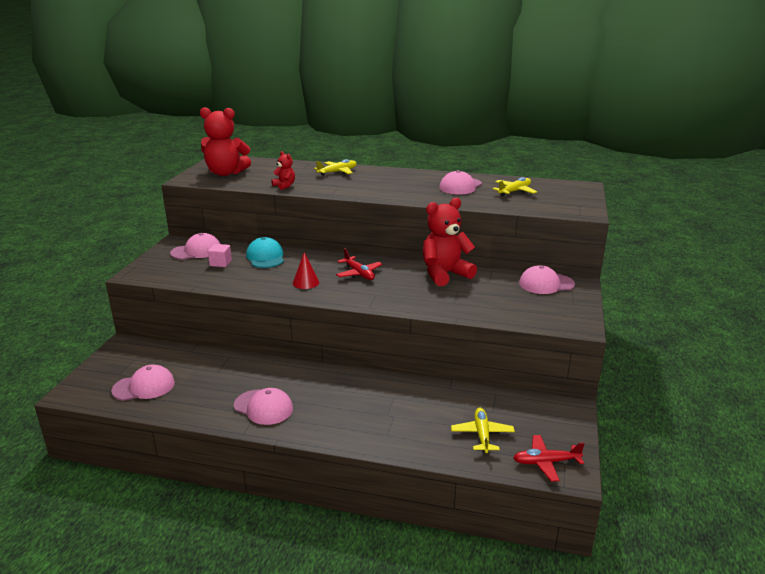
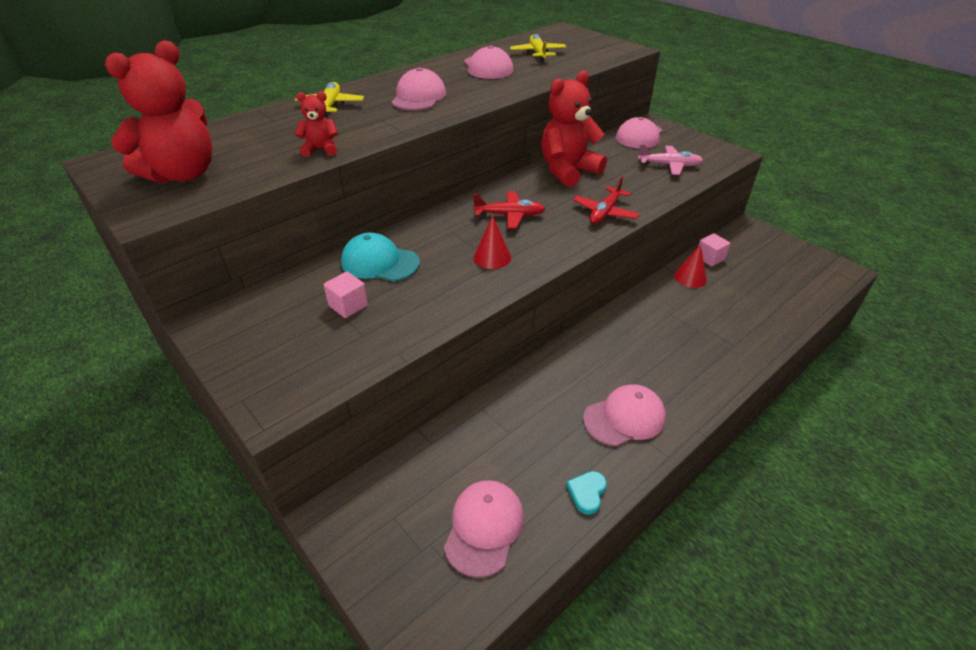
camera: 55 degrees left, 15 degrees up
pink cap [170,233,221,260] -> pink cap moved to [391,67,446,111]
red teddy bear [423,198,477,287] -> red teddy bear turned 45 degrees clockwise [541,71,607,187]
yellow plane [451,408,515,453] -> none
red plane [513,435,585,482] -> red plane moved to [573,176,640,224]
none -> turquoise heart [566,471,607,515]
none -> pink plane [638,144,703,175]
none -> red cone [674,244,707,288]
none -> pink cube [699,233,730,266]

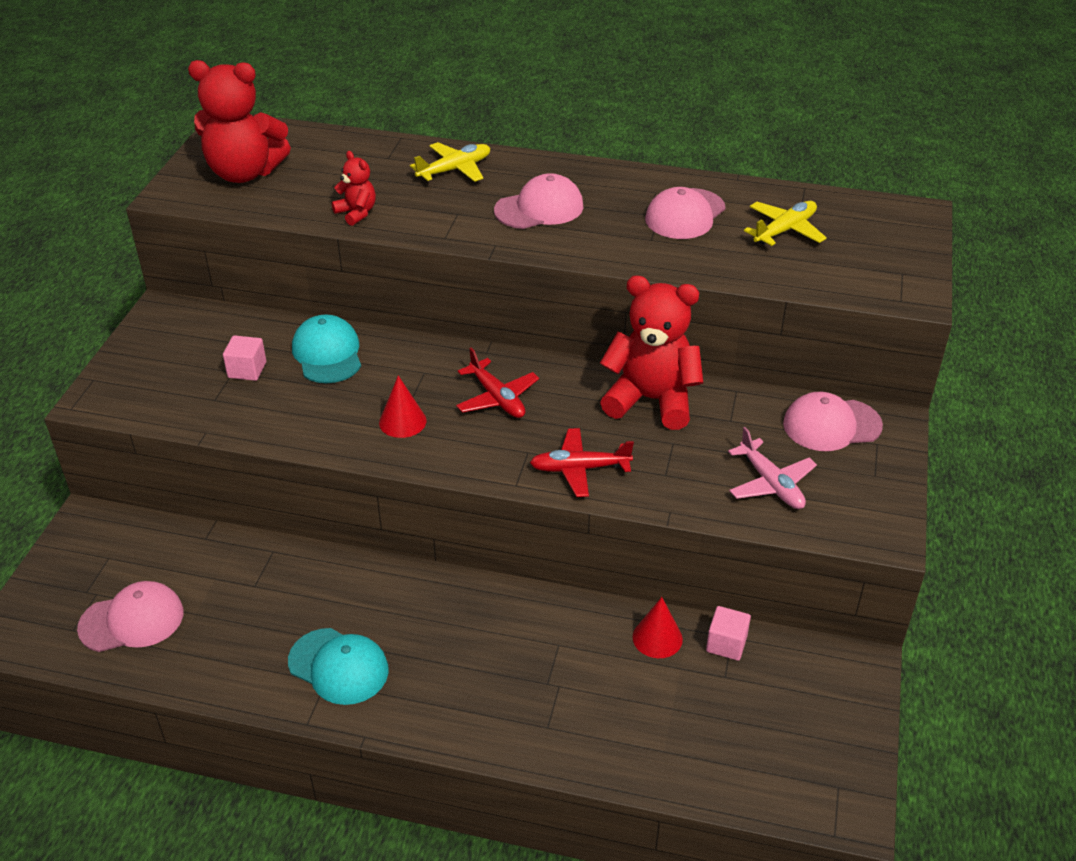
camera: 55 degrees right, 0 degrees up
turquoise heart [566,471,607,515] -> none
pink cap [583,384,666,447] -> turquoise cap [288,628,389,705]

